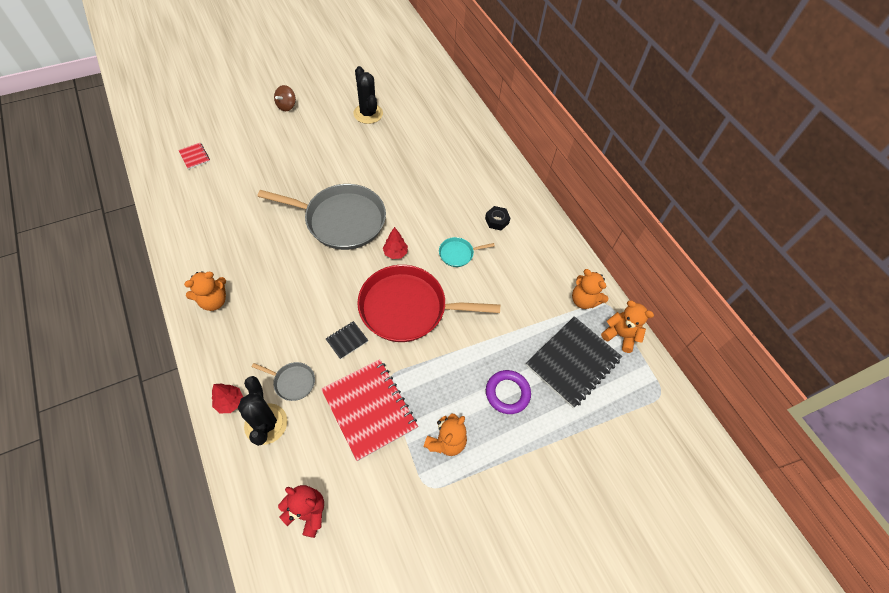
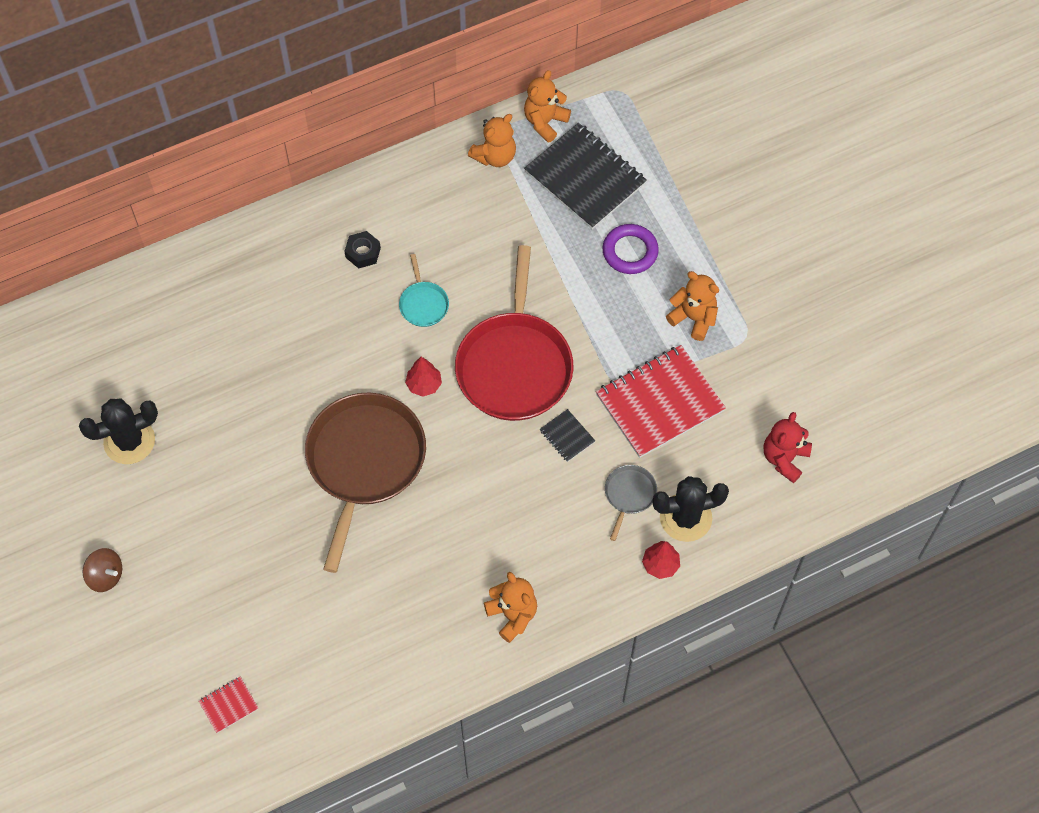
camera: 85 degrees left, 5 degrees up
grey pan [257,184,386,250] -> brown pan [305,393,426,573]

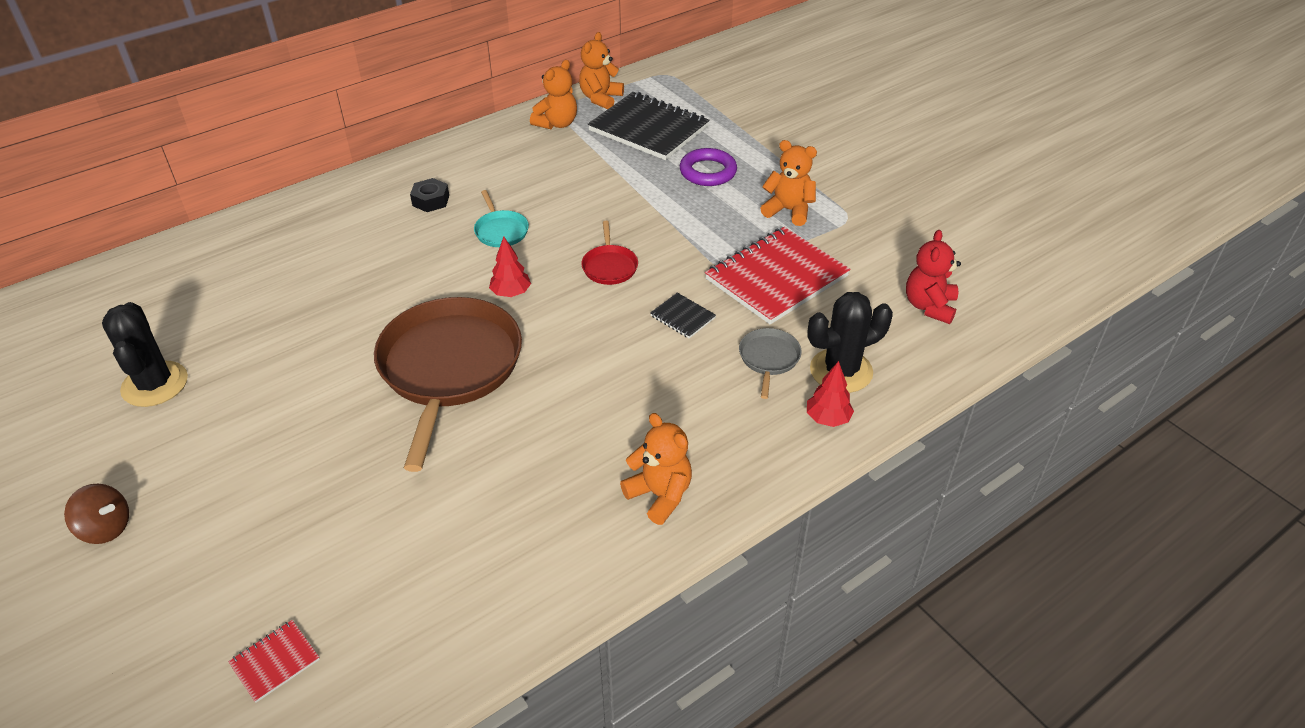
camera: 10 degrees left, 20 degrees down
black cactus [79,398,158,464] -> black cactus turned 75 degrees counterclockwise [102,302,188,407]
red pan [455,245,573,421] -> red pan [581,221,638,285], size x0.43

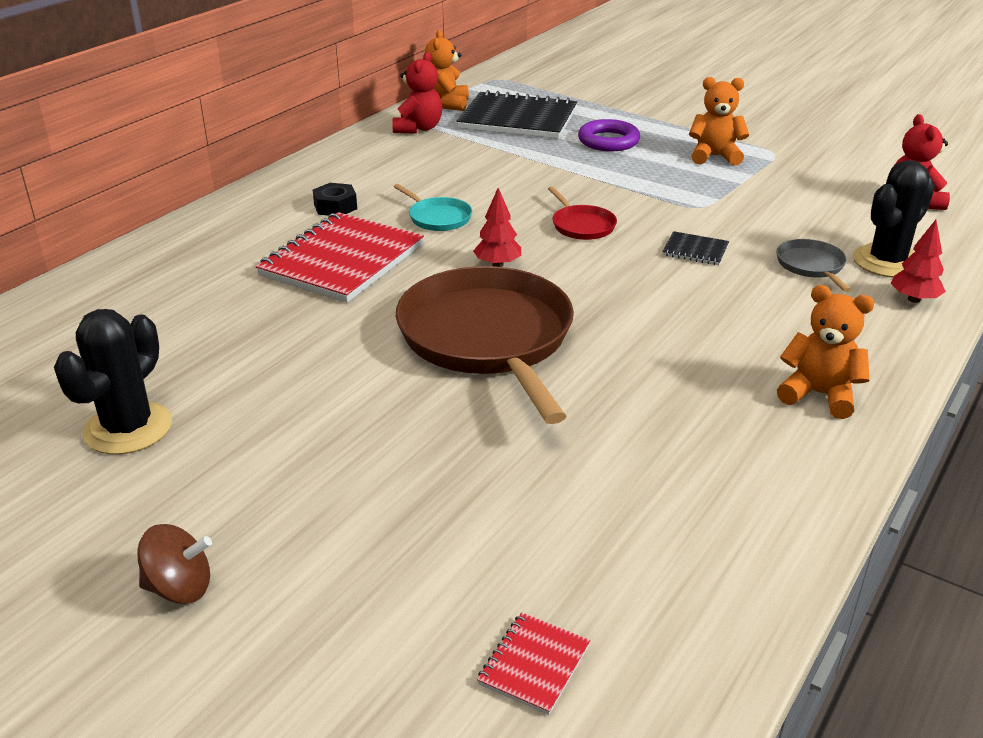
camera: 20 degrees left, 10 degrees down
black cactus [102,302,188,407] -> black cactus turned 60 degrees clockwise [54,309,172,455]
orange teddy bear [530,60,577,129] -> red teddy bear [392,52,442,134]
red notebook [705,227,851,324] -> red notebook moved to [256,212,424,302]

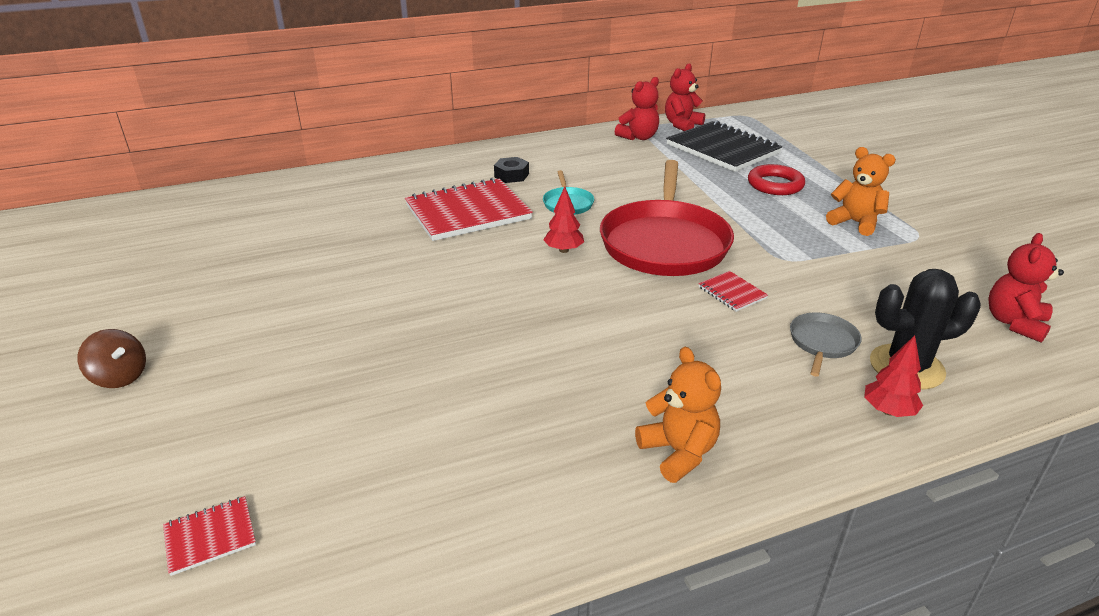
camera: 35 degrees right, 0 degrees up
black cactus [54,309,172,455] -> none
brown pan [396,266,574,424] -> none
orange teddy bear [425,30,469,111] -> red teddy bear [665,63,705,131]
red pan [548,186,617,240] -> red pan [600,160,734,276], size x2.32
purple ring [578,119,640,151] -> red ring [748,164,805,195]
black notebook [662,231,729,265] -> red notebook [698,271,768,312]

